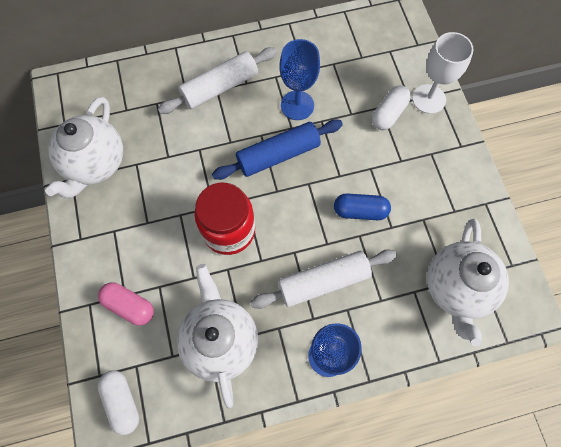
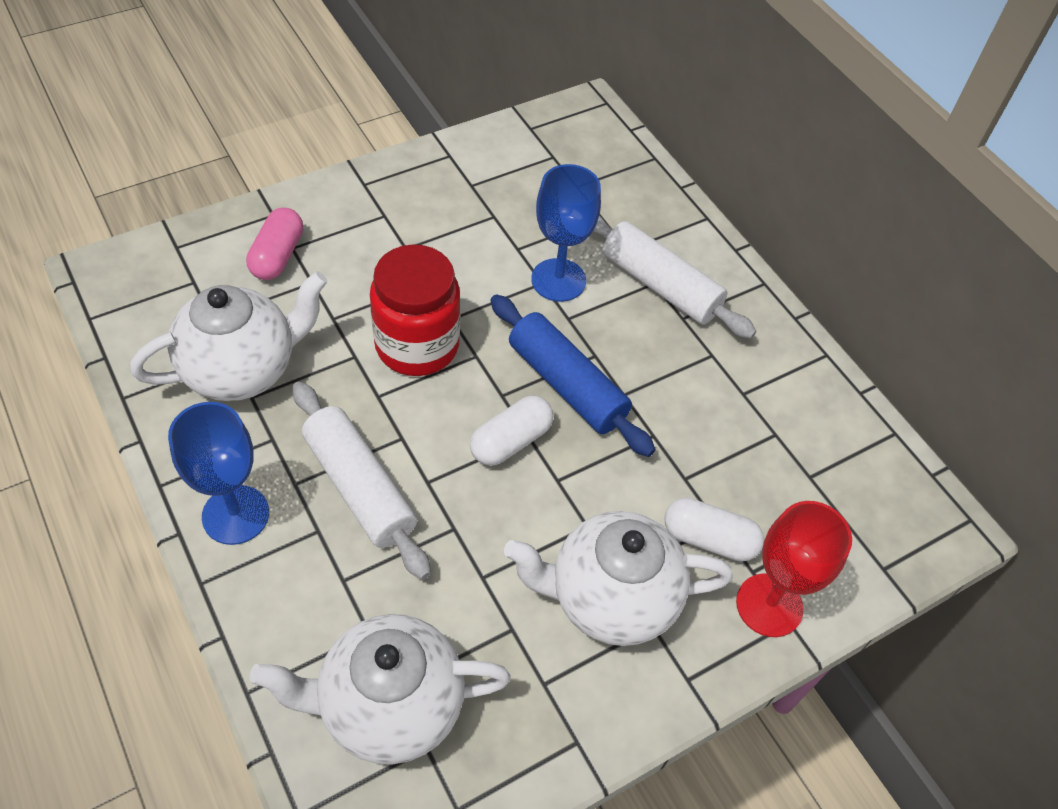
camera: 70 degrees right, 15 degrees down
white teapot [45,97,123,198] -> white teapot moved to [504,511,733,646]
white capsule [97,370,139,435] -> white capsule moved to [470,396,554,466]
blue goblet [279,39,320,120] -> blue goblet moved to [531,164,601,302]
blue capsule [334,194,391,220] -> none
white goblet [412,32,473,114] -> red goblet [736,501,852,637]

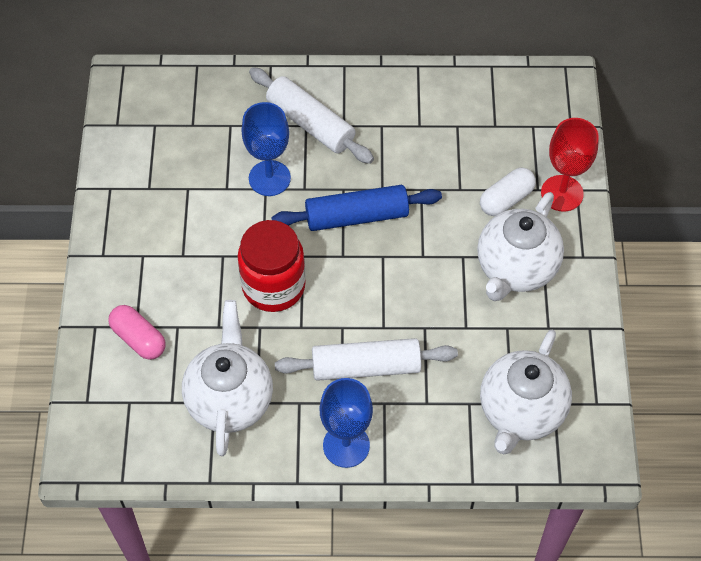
camera: 55 degrees left, 5 degrees up
white capsule [470,396,554,466] -> none
white rolling pin [592,215,756,339] -> white rolling pin turned 60 degrees clockwise [249,67,374,164]

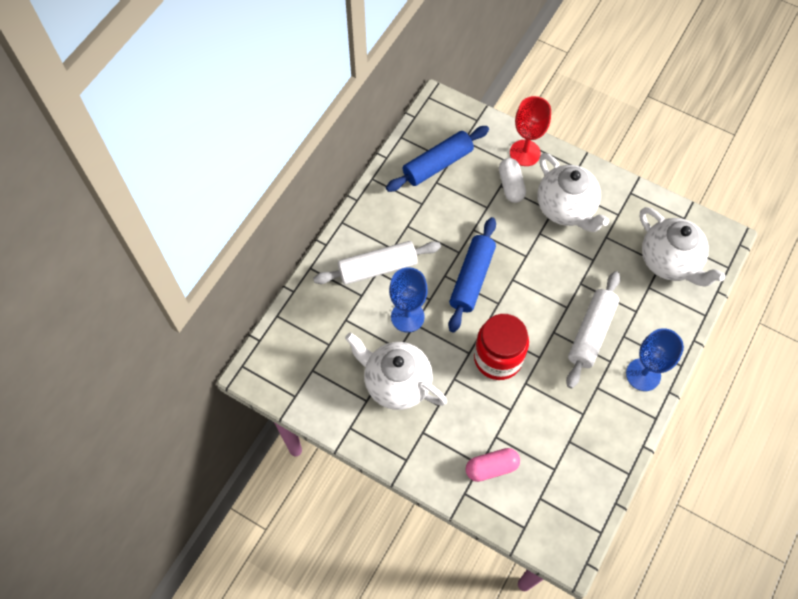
camera: 60 degrees left, 5 degrees up
white teapot [182,300,273,456] -> white teapot moved to [345,332,447,410]
none -> blue rolling pin [386,126,489,192]

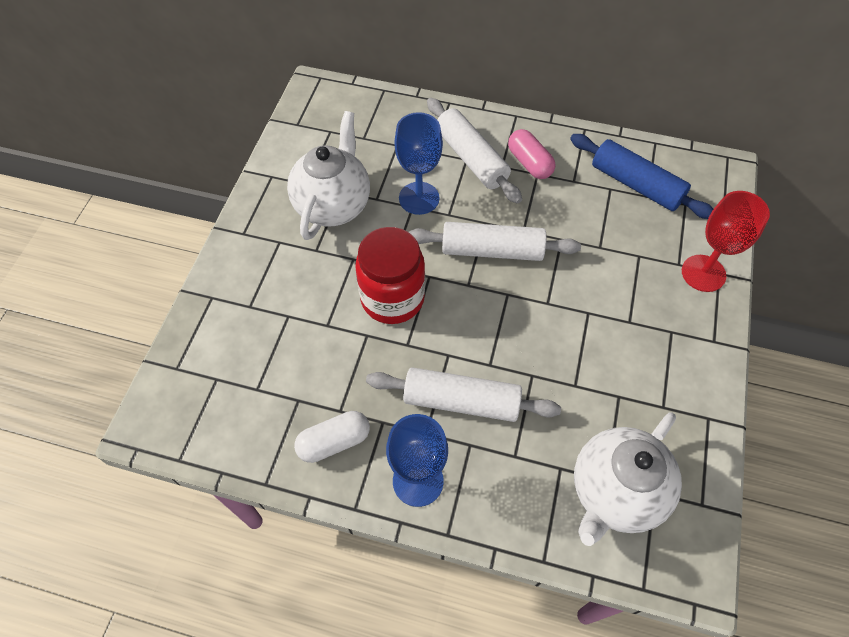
camera: 75 degrees right, 5 degrees down
blue rolling pin [449,217,496,333] -> white rolling pin [409,222,581,261]
pink capsule [466,448,520,482] -> pink capsule moved to [508,129,556,179]
white capsule [499,158,526,203] -> white capsule moved to [294,411,370,463]
white teapot [537,153,609,232] -> none

